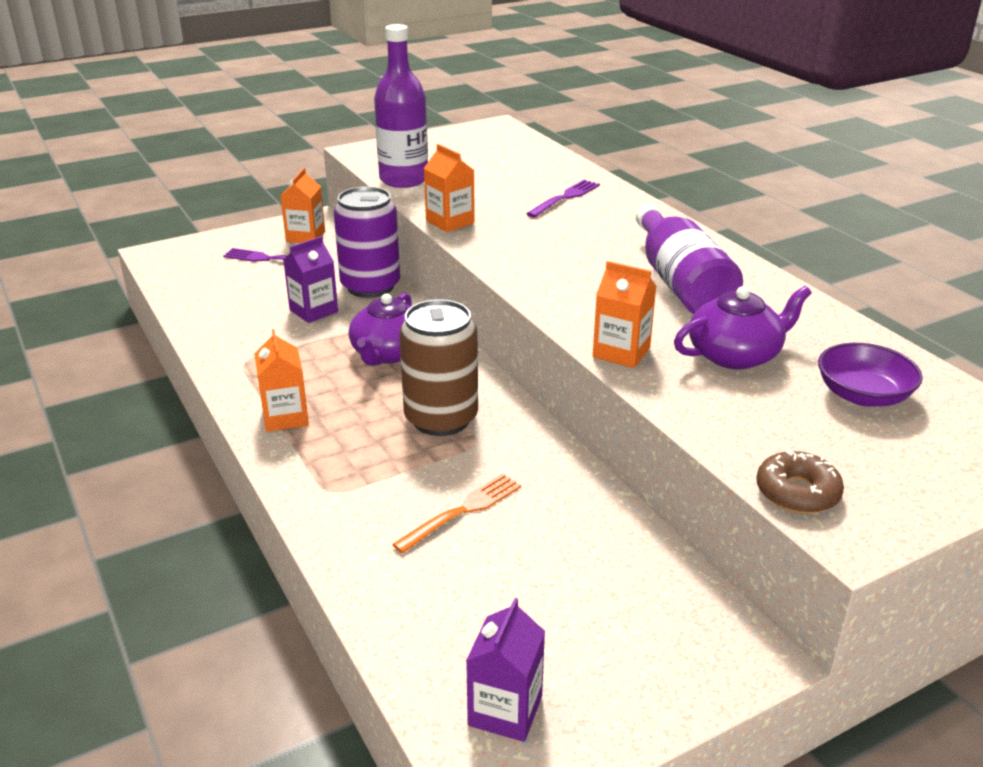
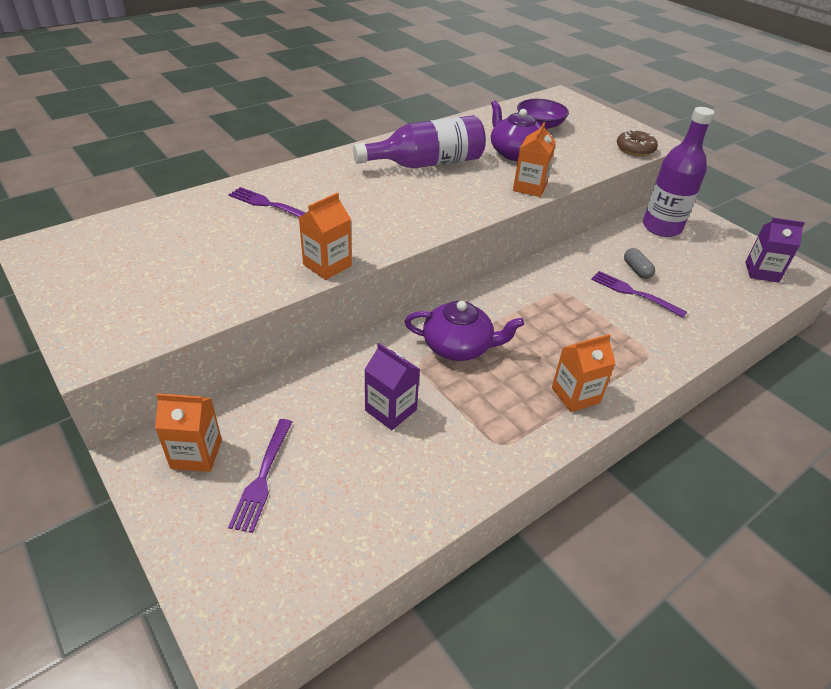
camera: 100 degrees left, 10 degrees up
purple can [334,186,400,298] -> none
purple bottle [374,24,428,188] -> purple bottle moved to [643,107,714,237]
orange fork [392,473,521,553] -> purple fork [591,271,687,318]
brown can [399,299,478,436] -> none
none -> grey capsule [624,248,655,279]

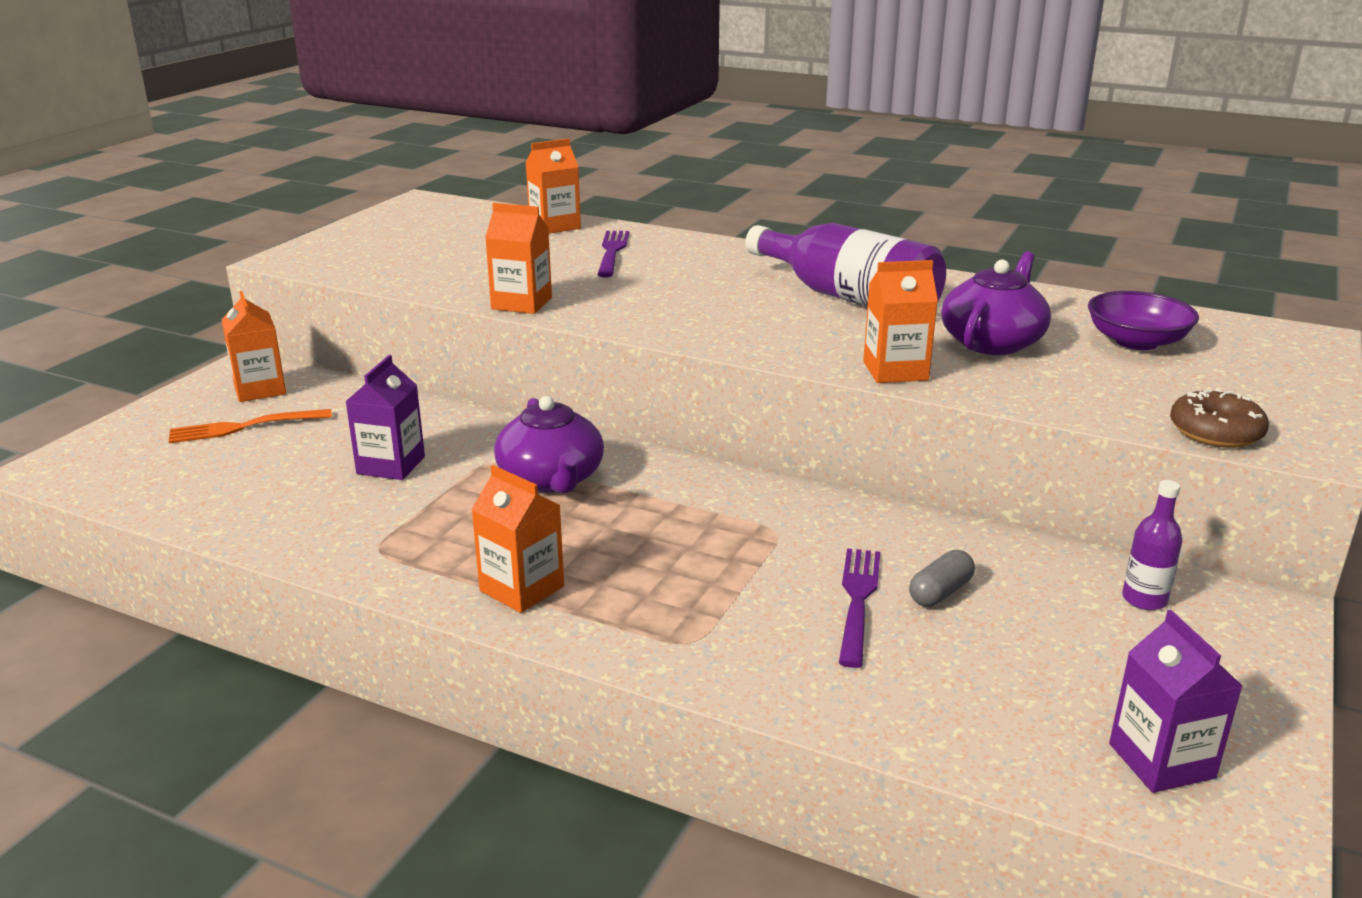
camera: 65 degrees right, 15 degrees down
purple fork [228,419,292,533] -> orange fork [169,409,332,443]
purple bottle [643,107,714,237] -> purple bottle [1122,480,1182,610], size x0.47
none -> orange carton [525,138,581,234]

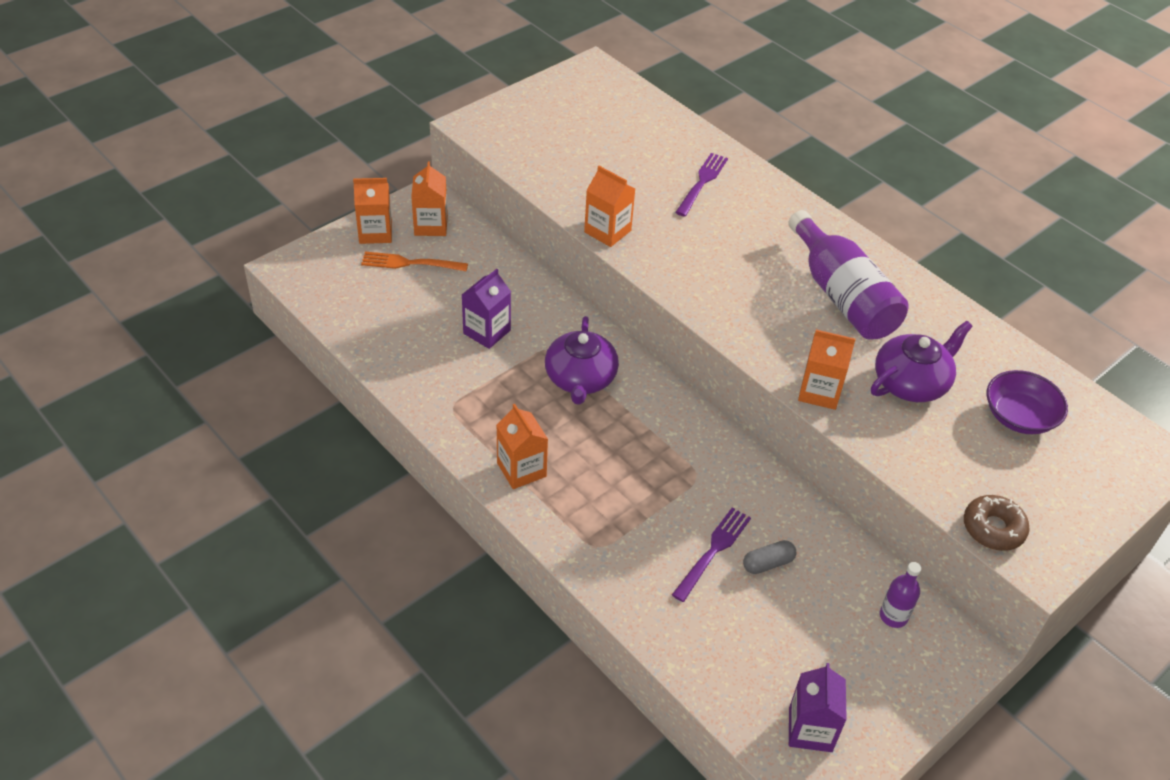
camera: 20 degrees right, 20 degrees up
orange carton [525,138,581,234] -> orange carton moved to [353,178,392,244]

